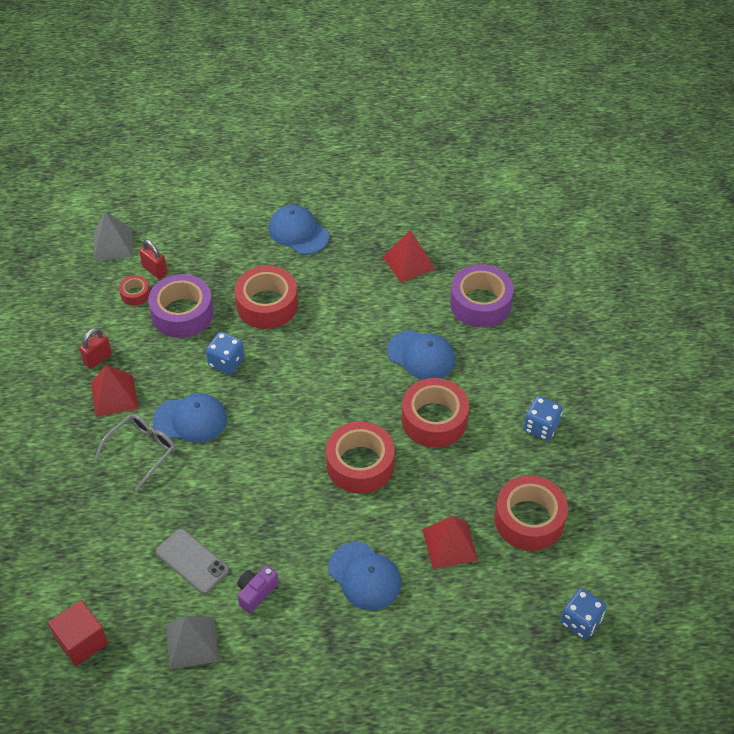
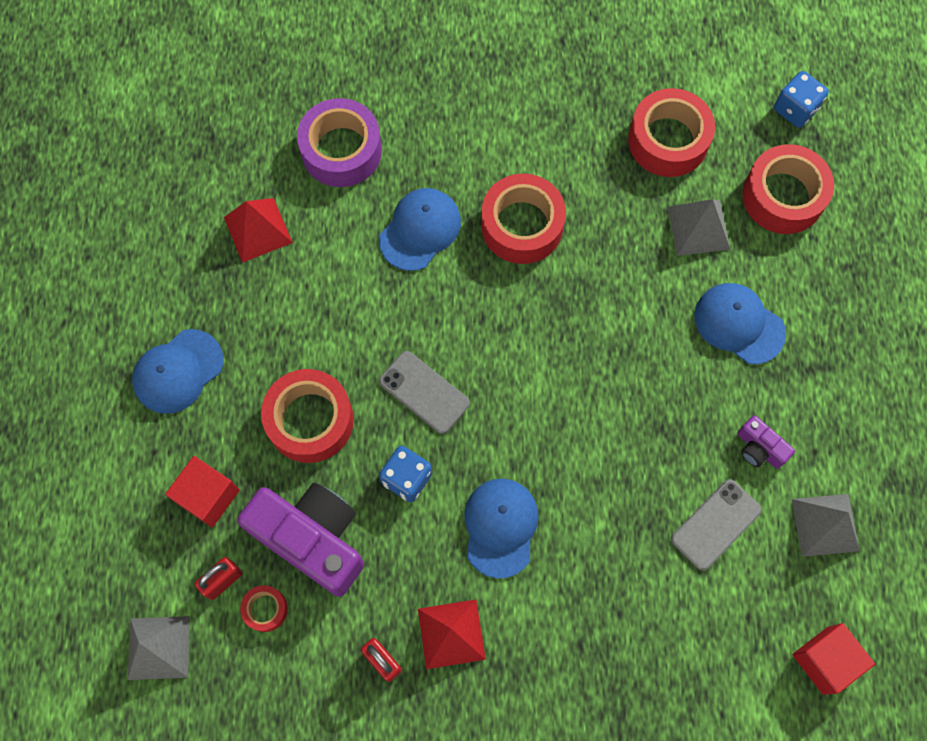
camera: 85 degrees left, 20 degrees up
grey glasses [94,414,176,491] -> none
purple tape [148,274,214,338] -> purple camera [237,483,364,597]
red tape [326,421,395,494] -> red tape moved to [742,144,834,234]
blue cap [328,542,401,611] -> blue cap turned 105 degrees counterclockwise [694,283,786,364]
red pyramid [422,516,478,569] -> grey pyramid [668,199,730,256]
blue dice [523,396,563,441] -> none
none -> red cube [165,456,240,527]
none -> grey phone [379,351,470,434]

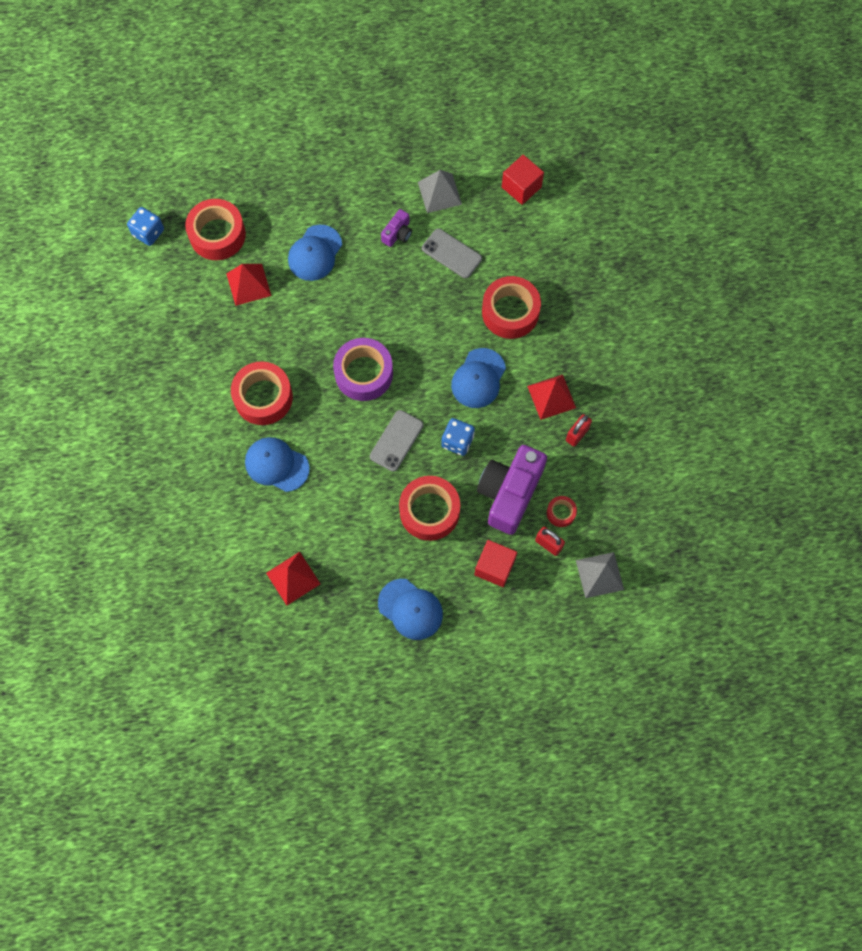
camera: 100 degrees left, 0 degrees up
purple tape [297,98,382,187] -> purple tape moved to [333,338,393,401]
blue cap [464,479,539,578] -> blue cap turned 60 degrees counterclockwise [451,348,506,408]
red tape [628,88,715,177] -> red tape moved to [482,276,541,339]
grey pyramid [668,199,730,256] -> red pyramid [226,264,271,306]

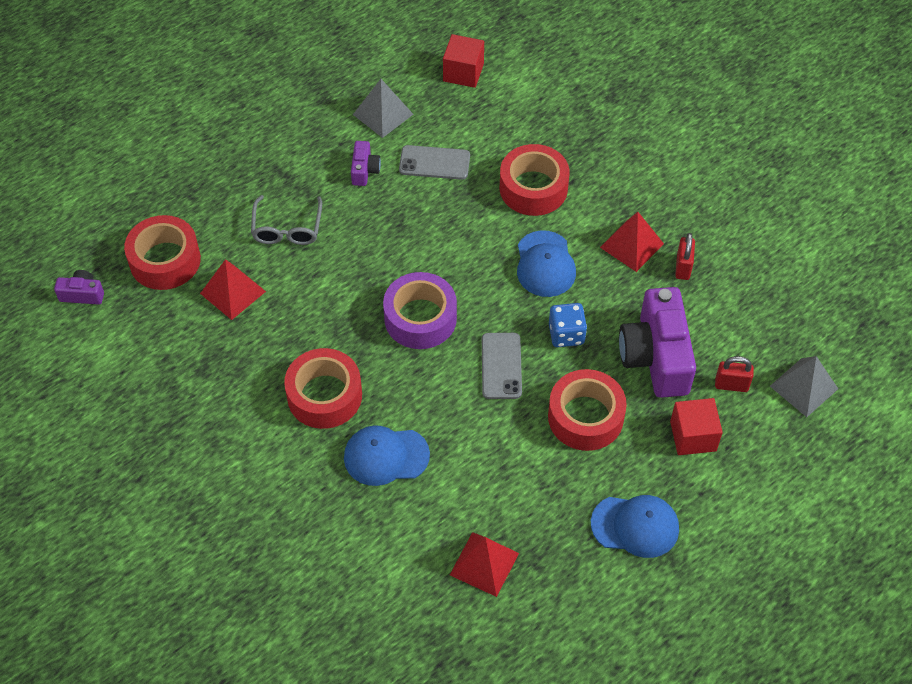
camera: 30 degrees left, 15 degrees down
blue dice [127,207,164,246] -> purple camera [54,270,104,305]
blue cap [288,225,342,281] -> grey glasses [251,195,322,245]
red tape [547,496,577,527] -> none

